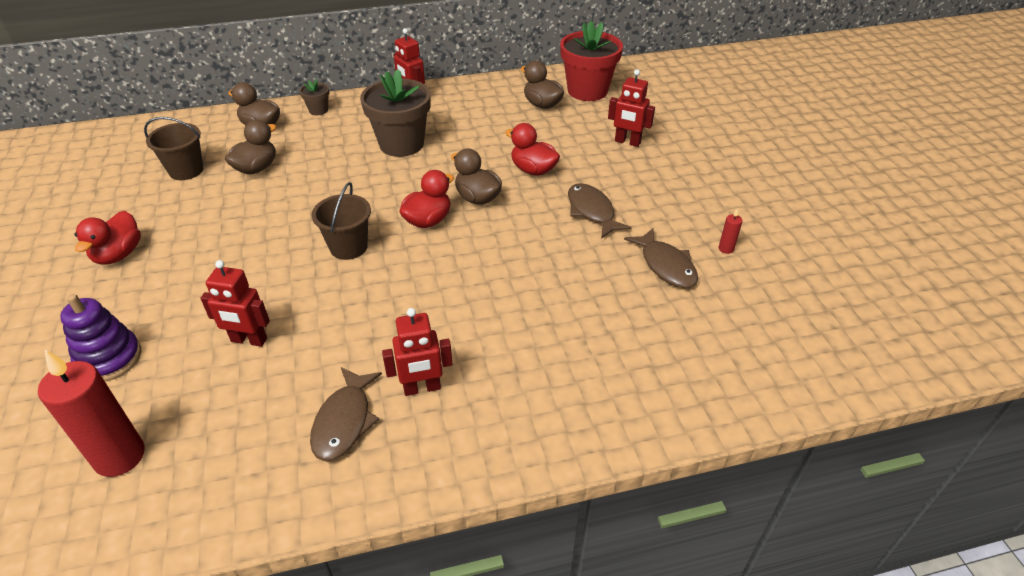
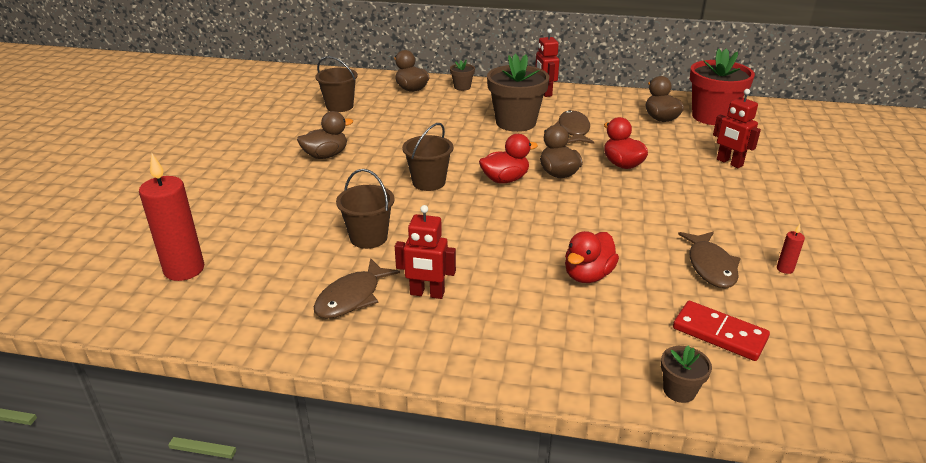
camera: 25 degrees right, 10 degrees down
purple stacking toy [60,294,141,382] -> none
red duck [75,211,141,265] -> red duck moved to [565,231,619,283]
red robot [201,260,270,347] -> none
brown duck [225,120,276,174] -> brown duck moved to [297,111,353,159]
brown fish [568,183,632,239] -> brown fish moved to [554,110,594,144]
none -> brown bucket [336,169,395,249]
none -> brown flower pot [661,346,712,403]
none -> red domino [673,301,770,361]

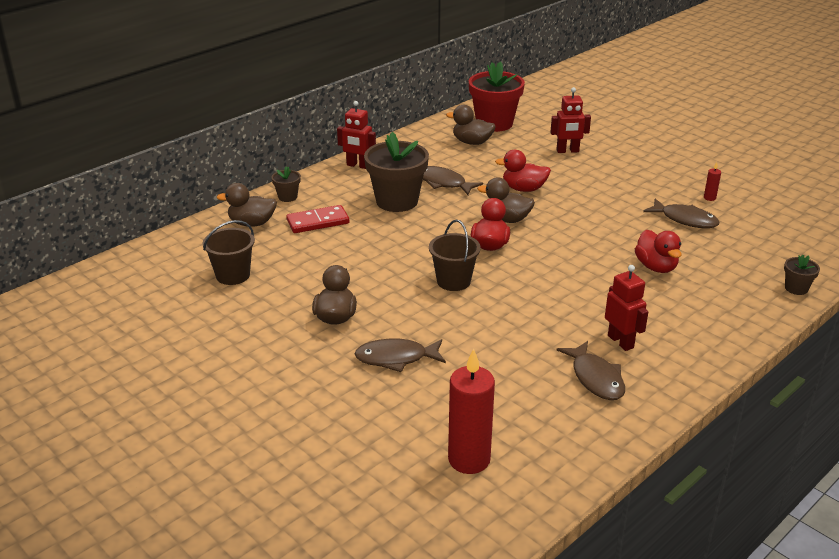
camera: 55 degrees left, 0 degrees up
brown bucket [336,169,395,249] -> none
red robot [395,205,456,299] -> red robot turned 75 degrees counterclockwise [605,265,648,351]
red domino [673,301,770,361] -> red domino moved to [286,205,349,233]
none -> brown fish [355,339,446,372]

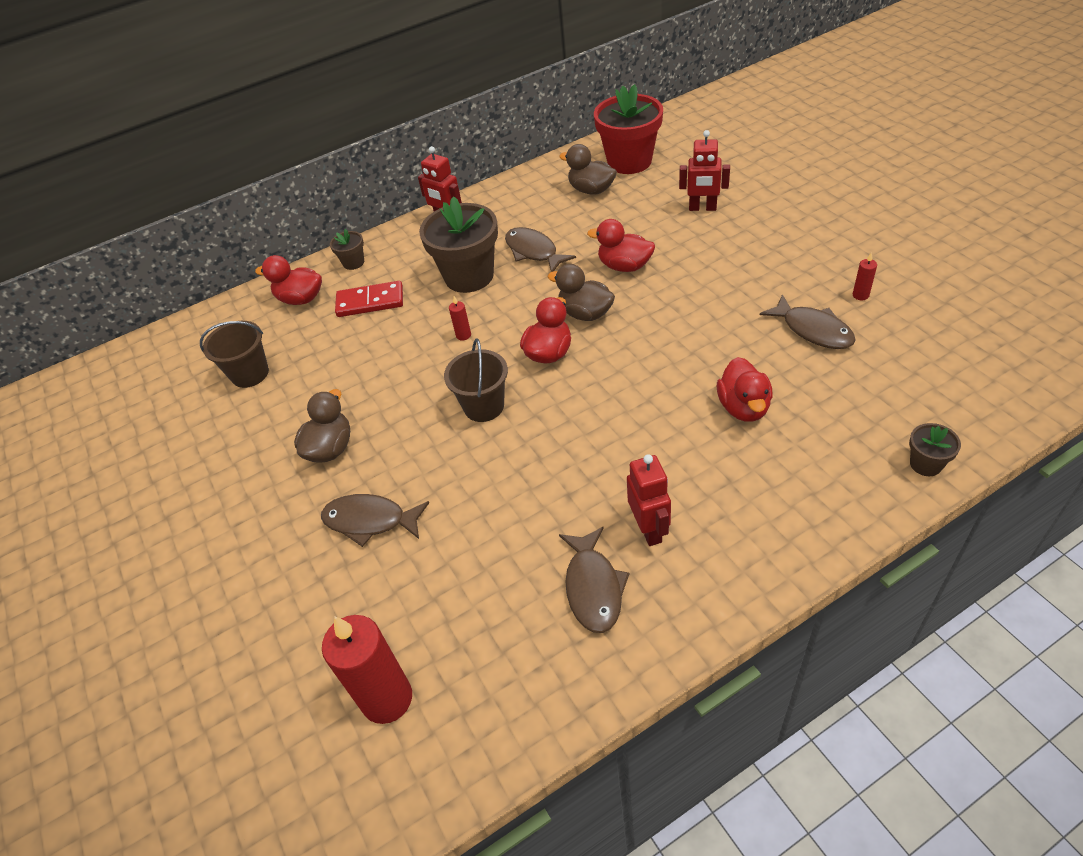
camera: 20 degrees right, 15 degrees up
brown duck [217,183,277,227] -> red duck [255,255,322,305]
none -> red candle [449,296,471,341]

